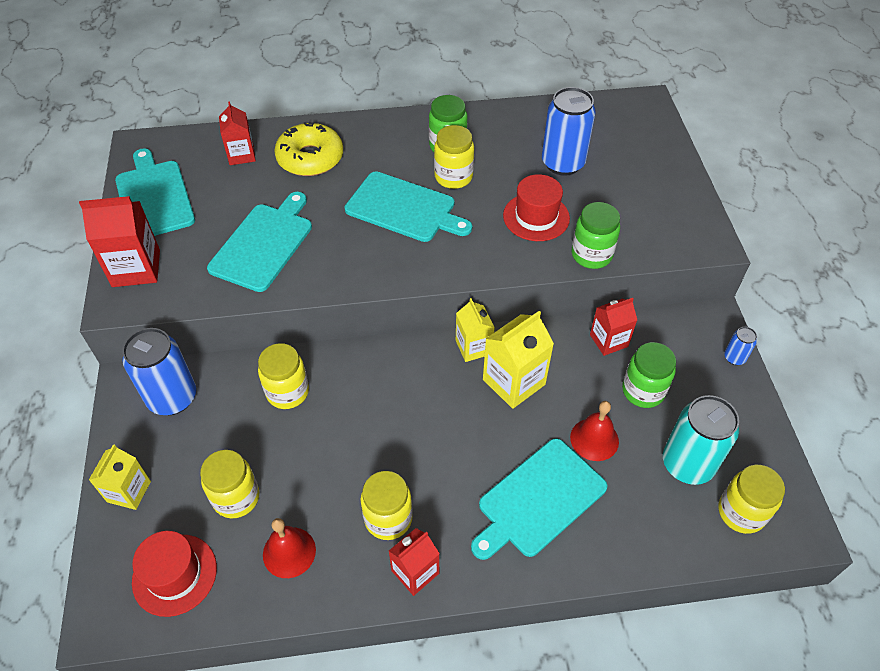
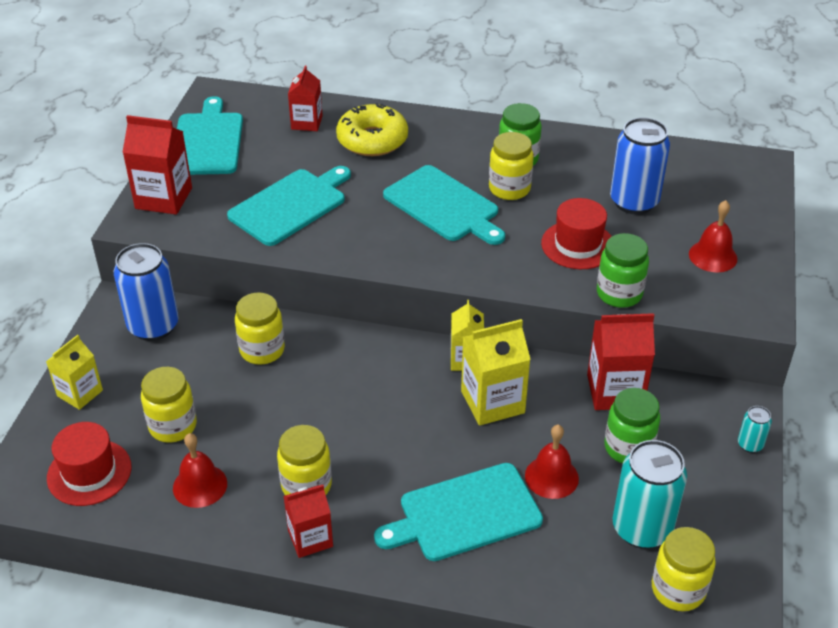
camera: 20 degrees right, 10 degrees down
red carton [590,298,637,356] -> red carton [587,313,655,410], size x1.53
blue can [724,327,757,365] -> turquoise can [738,406,772,453]
none -> red bell [689,200,737,272]

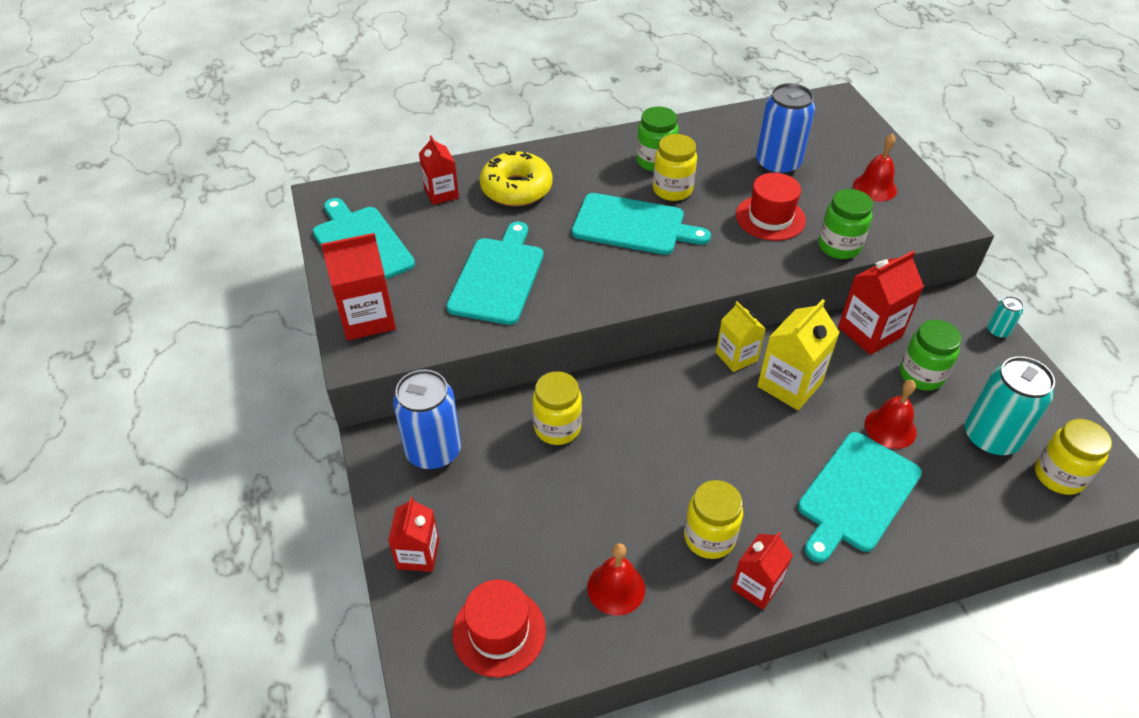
camera: 30 degrees left, 5 degrees up
yellow carton [46,335,103,410] -> red carton [388,497,439,572]
yellow jar [141,367,197,443] -> none

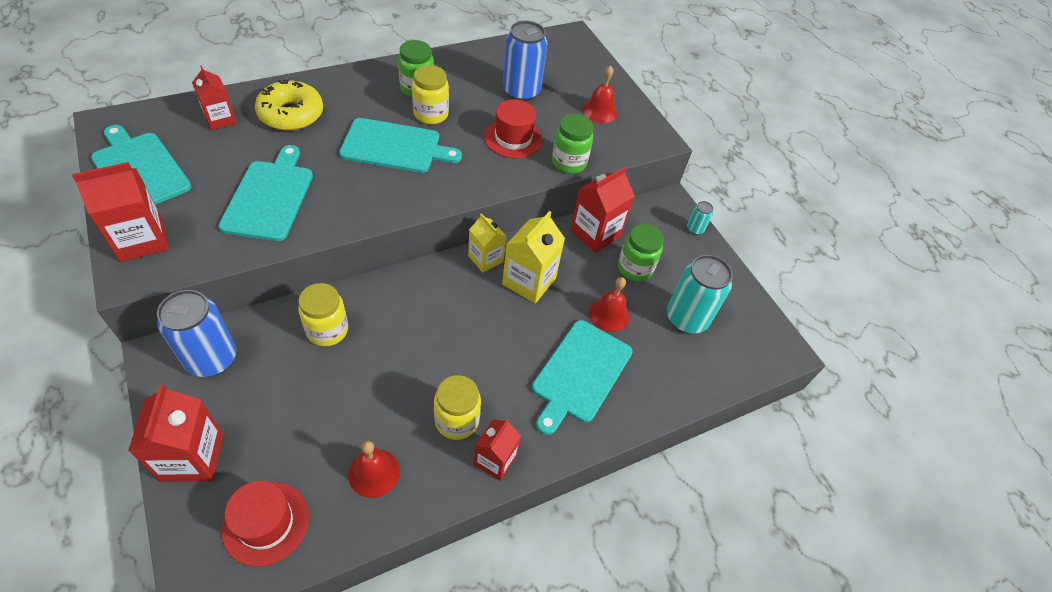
camera: 15 degrees left, 5 degrees up
red carton [388,497,439,572] -> red carton [128,384,224,482], size x1.53
yellow jar [1035,419,1112,495] -> none

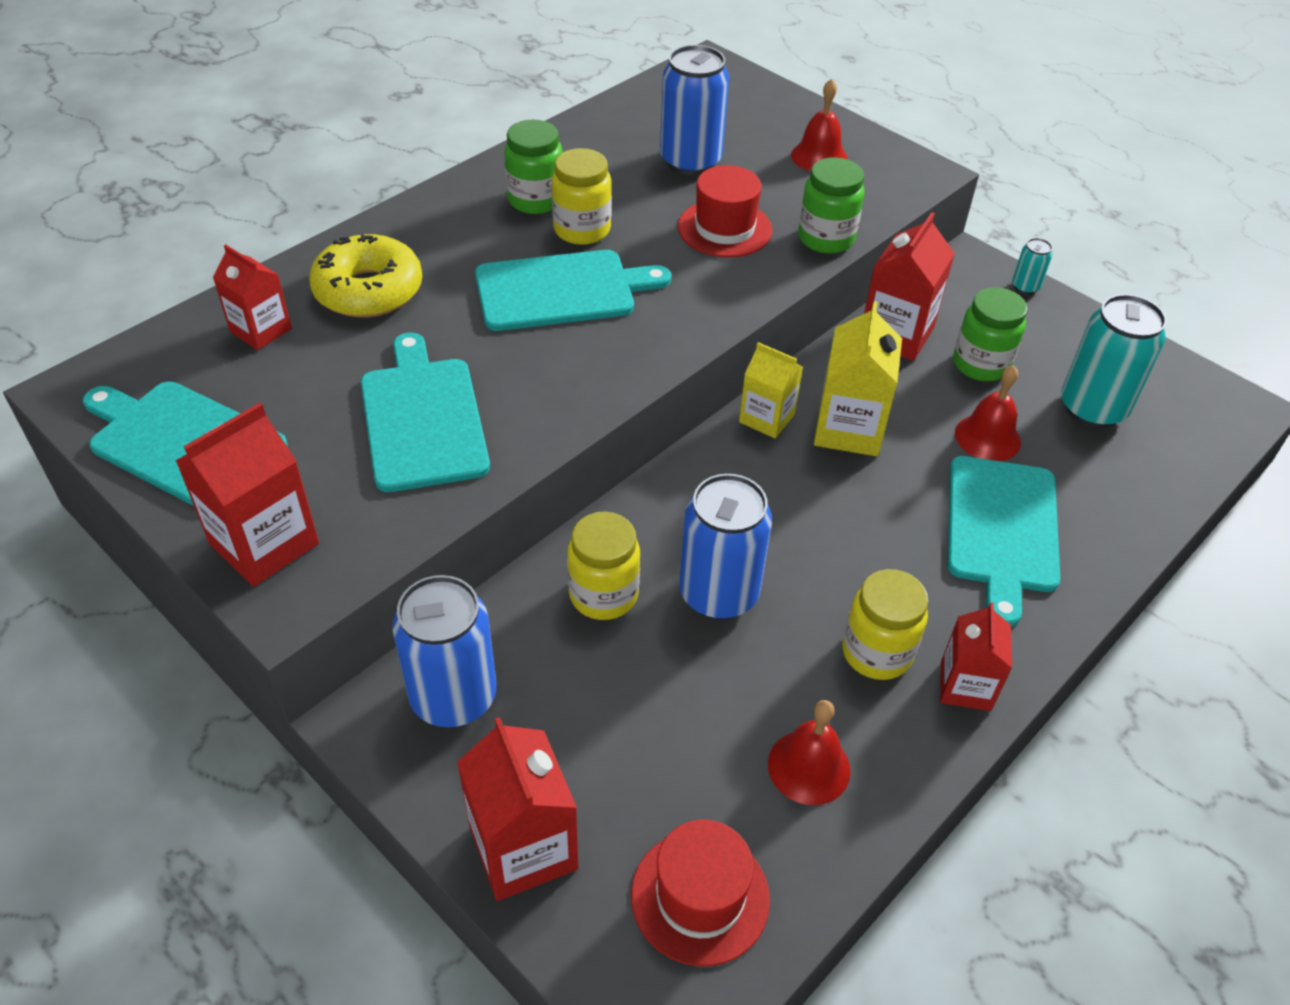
camera: 15 degrees left, 5 degrees down
none -> blue can [679,474,772,620]

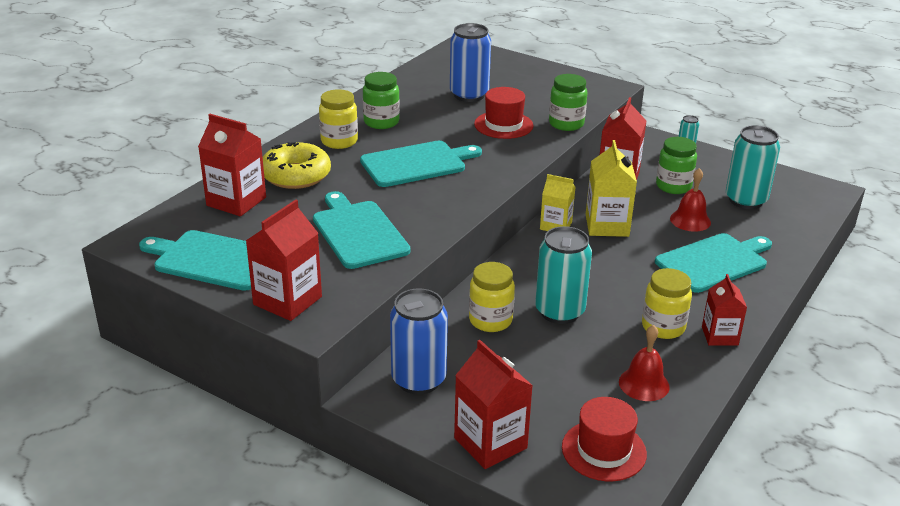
camera: 10 degrees left, 15 degrees down
red carton [213,244,292,350] -> red carton [198,114,266,216], size x1.53
yellow jar [552,148,612,245] -> yellow jar moved to [319,89,358,149]
blue can [679,474,772,620] -> turquoise can [535,226,592,324]
red bell [791,79,848,171] -> none
turquoise cutting board [947,456,1060,627] -> turquoise cutting board turned 120 degrees counterclockwise [655,233,772,293]

